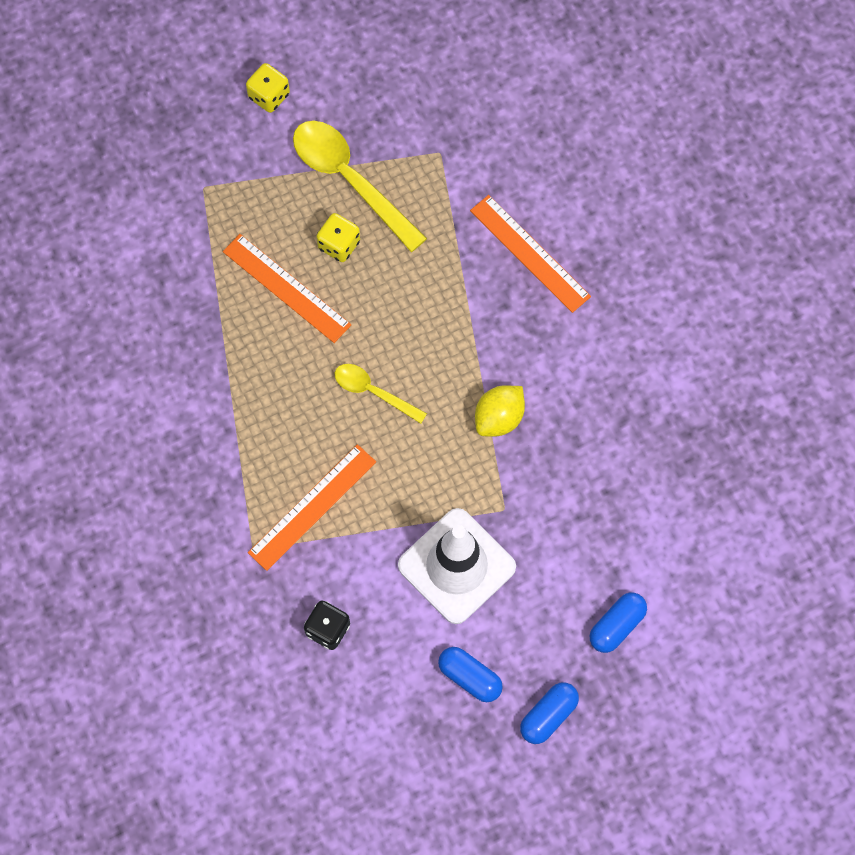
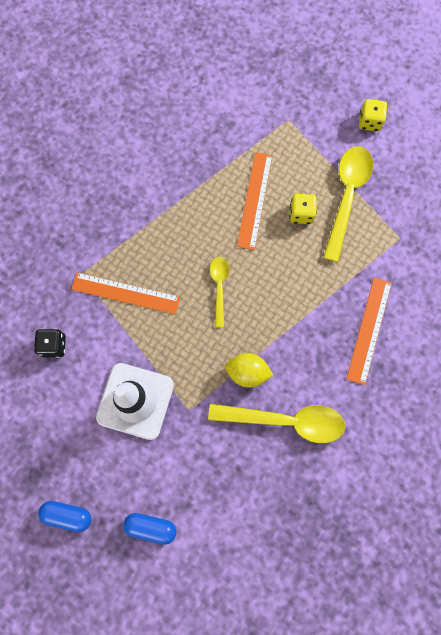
camera: 60 degrees right, 5 degrees up
blue capsule [438,647,503,702] -> none
none -> yellow spoon [208,404,345,443]

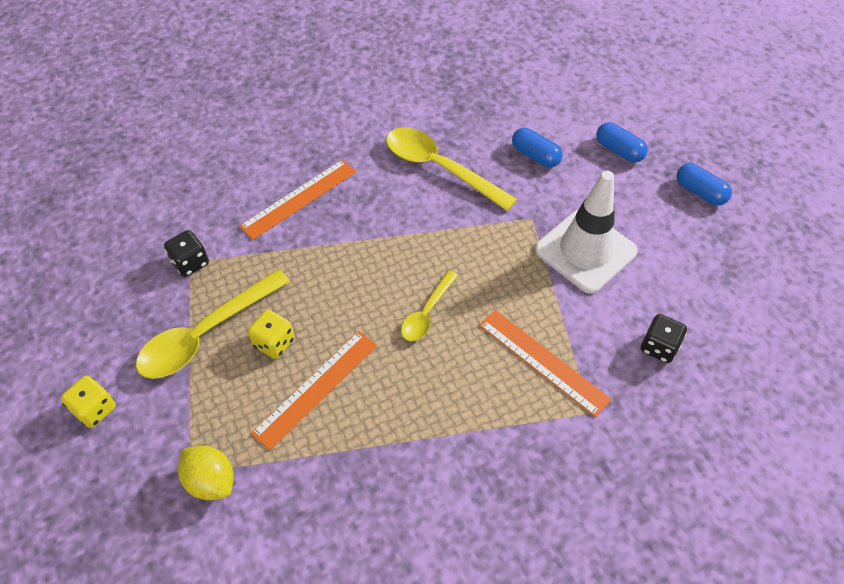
camera: 150 degrees left, 20 degrees down
yellow lemon [225,353,273,388] -> yellow lemon moved to [178,446,233,500]
none -> black dice [164,230,209,277]
none -> blue capsule [512,128,563,168]

